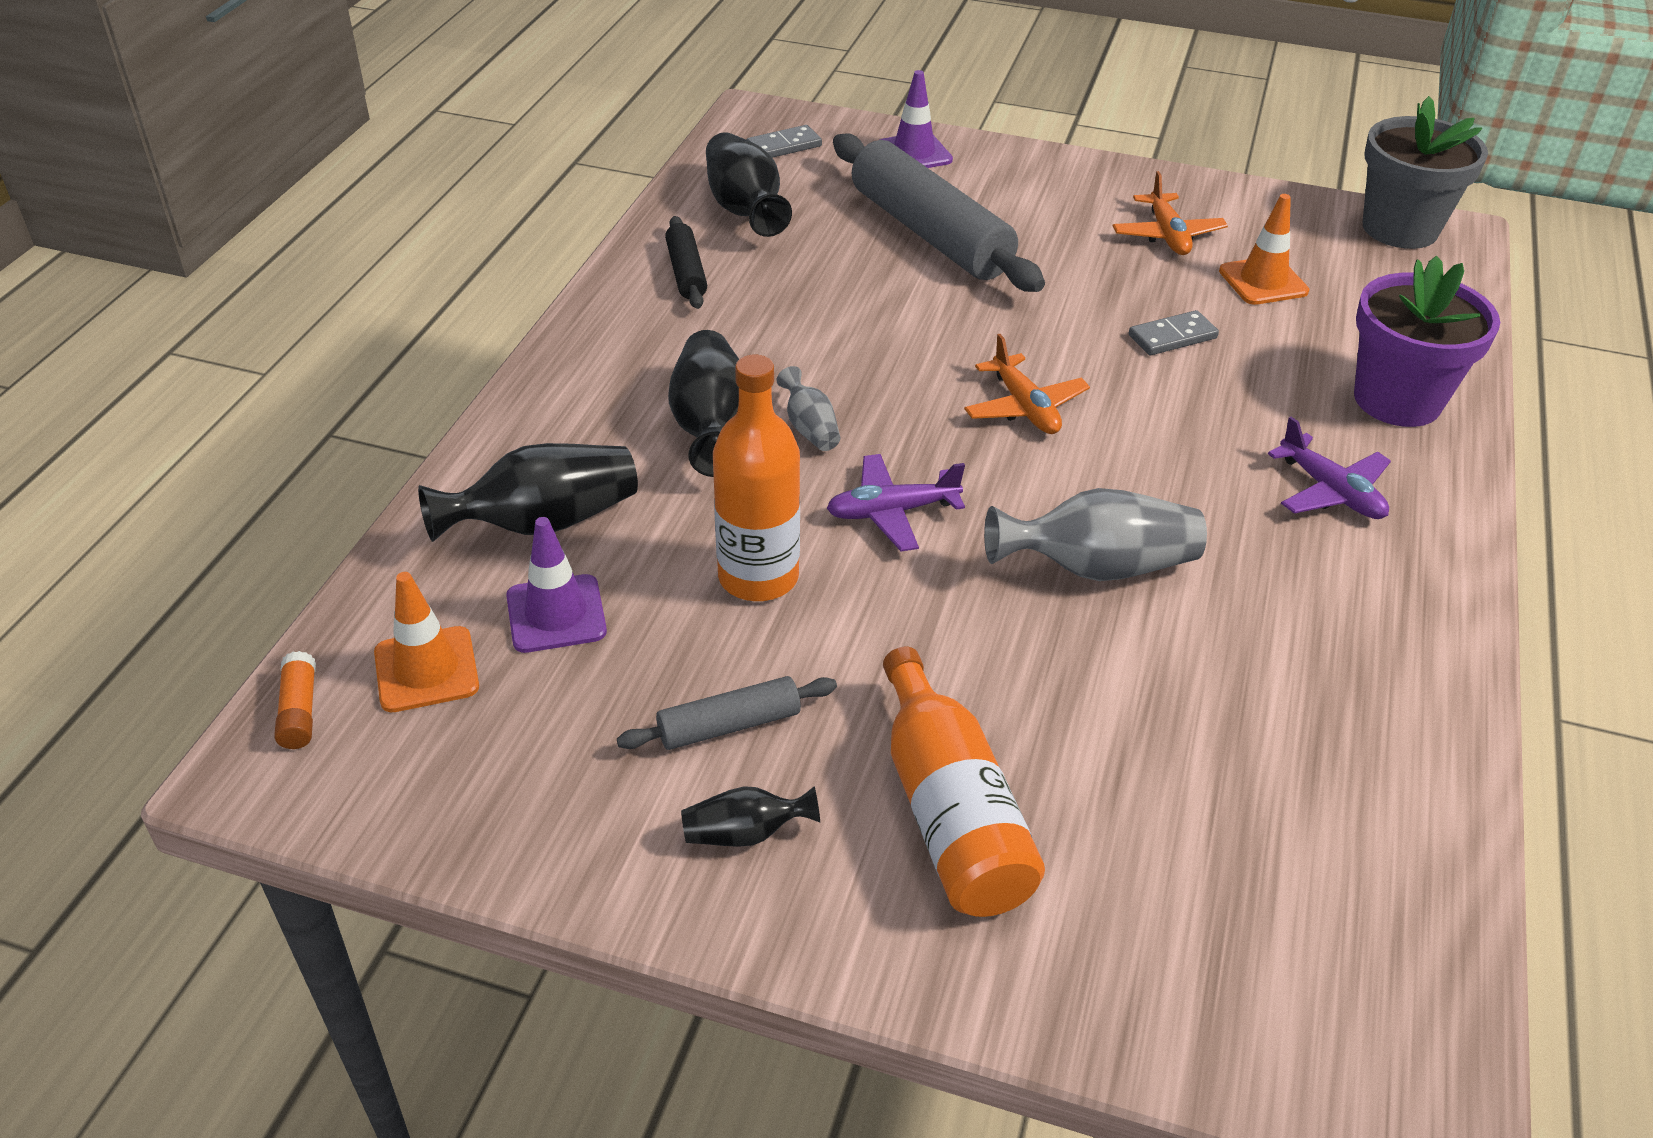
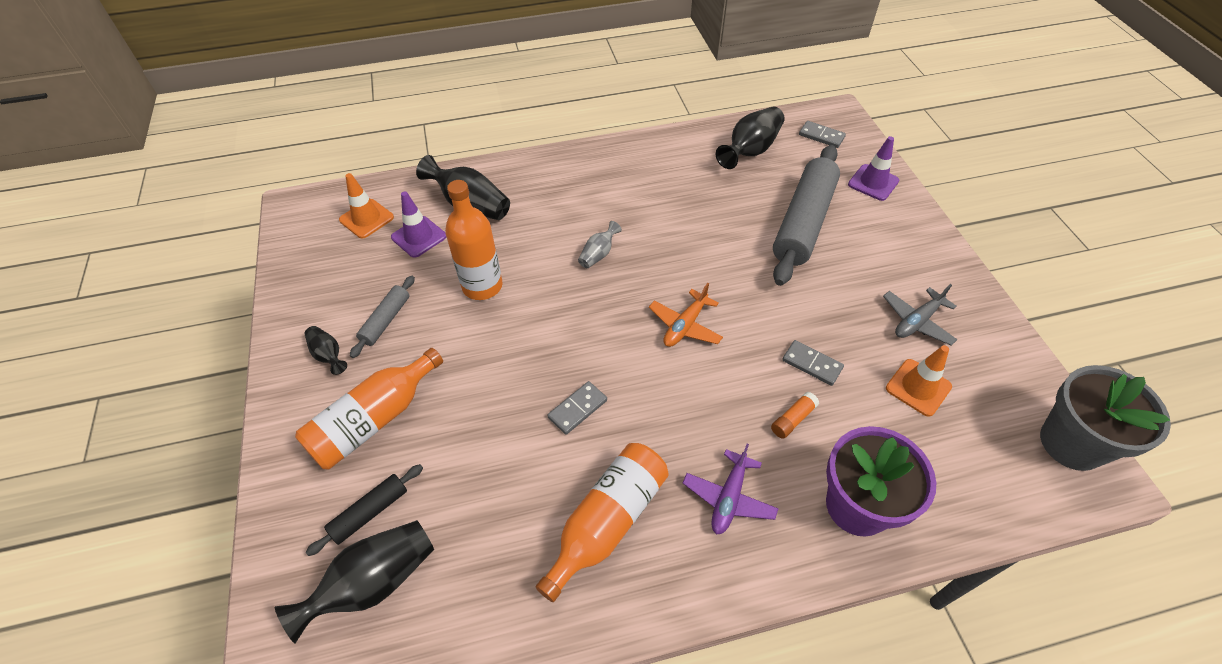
camera: 60 degrees right, 10 degrees up
orange glue stick [274,651,316,749] -> orange glue stick moved to [771,392,819,439]
grey rolling pin [617,676,837,750] -> grey rolling pin turned 75 degrees clockwise [350,276,415,358]
black rolling pin [665,216,707,309] -> black rolling pin moved to [306,464,423,556]
black vase [668,330,739,477] -> black vase moved to [275,520,434,643]
purple plane [826,454,965,551] -> none
grey vase [984,488,1207,581] -> grey domino [547,381,607,435]
orange plane [1113,171,1228,255] -> grey plane [883,284,958,346]
none -> orange bottle [536,443,669,602]

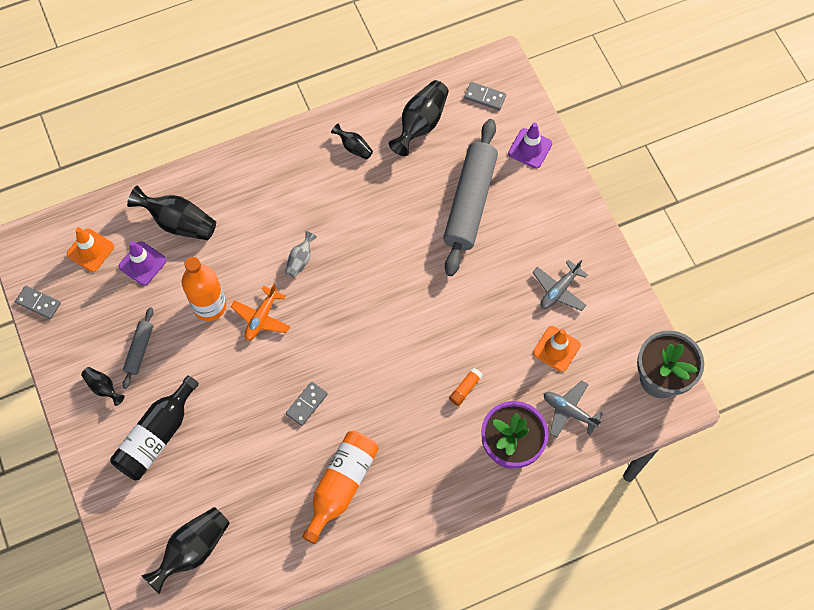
camera: 10 degrees left, 15 degrees up
orange bottle [295,348,443,469] -> black bottle [110,375,199,481]
black rolling pin [306,464,423,556] -> none
orange plane [649,283,723,347] -> orange plane moved to [231,283,290,341]
purple plane [683,444,779,535] -> none
grey domino [782,340,844,386] -> grey domino moved to [15,285,61,319]
none -> black vase [331,123,373,160]
none -> grey plane [544,380,603,438]

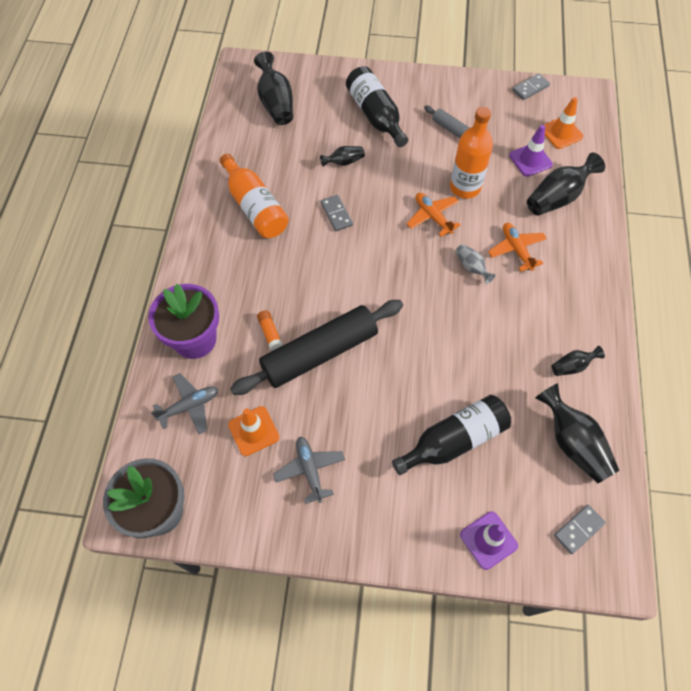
camera: 120 degrees right, 5 degrees down
black vase [81,367,124,406] -> black vase moved to [320,146,365,167]
grey rolling pin [443,119,498,276] -> black bottle [392,395,511,475]
none -> black rolling pin [230,300,403,395]
none -> orange plane [488,223,547,271]

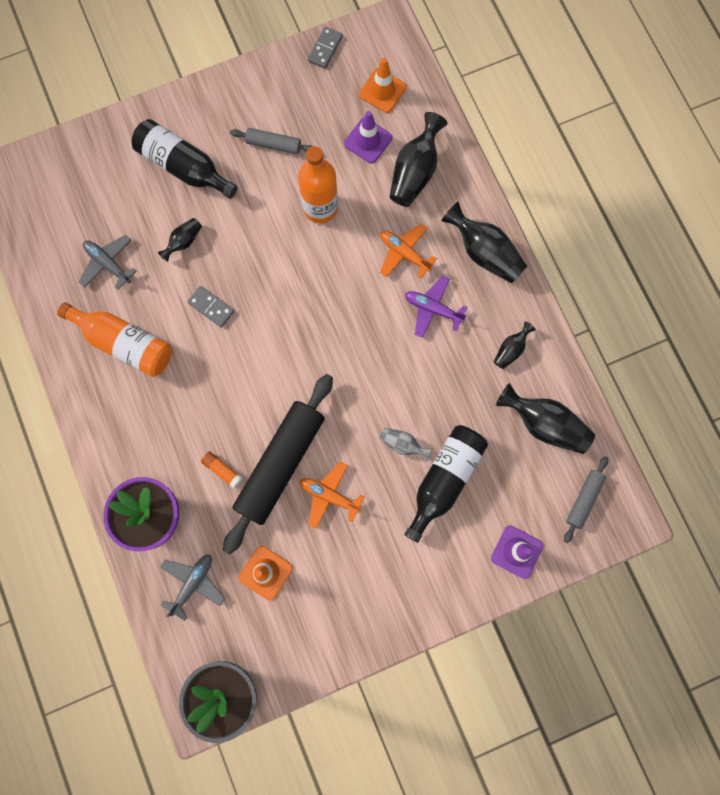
camera: 30 degrees left, 15 degrees up
black vase [254,51,293,125] -> black vase moved to [441,202,527,283]
grey plane [273,437,345,504] -> grey plane moved to [79,235,137,290]
orange plane [406,193,461,237] -> orange plane moved to [300,462,364,529]
grey vase [455,244,496,284] -> grey vase moved to [379,428,432,461]
grey domino [554,505,606,554] -> grey rolling pin [564,456,608,543]
none -> purple plane [405,276,467,338]

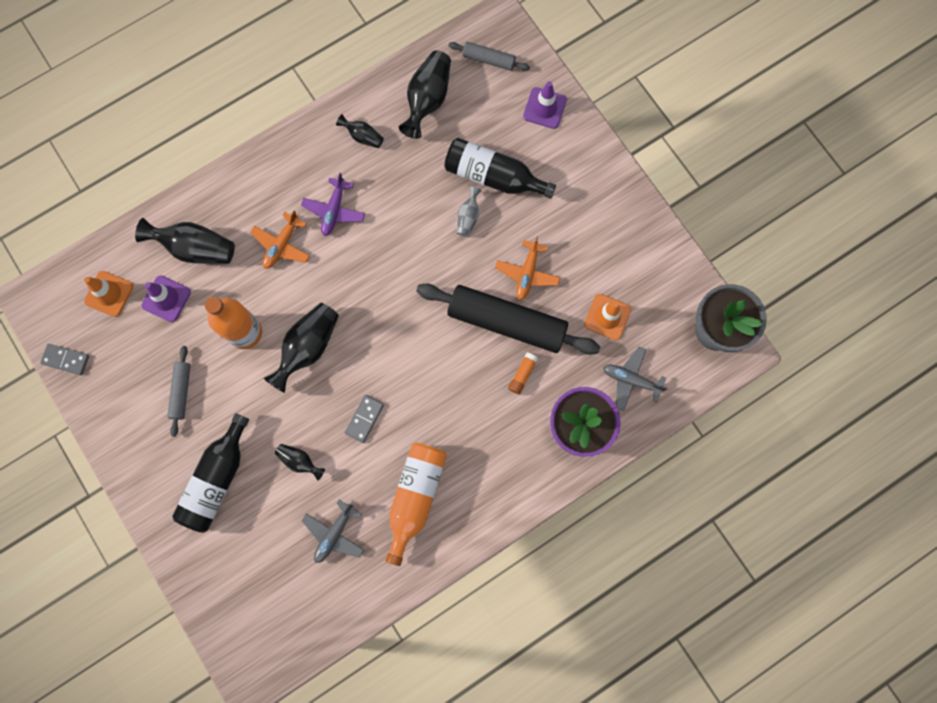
camera: 100 degrees left, 0 degrees up
black vase [441,202,527,283] -> black vase moved to [263,303,339,393]

